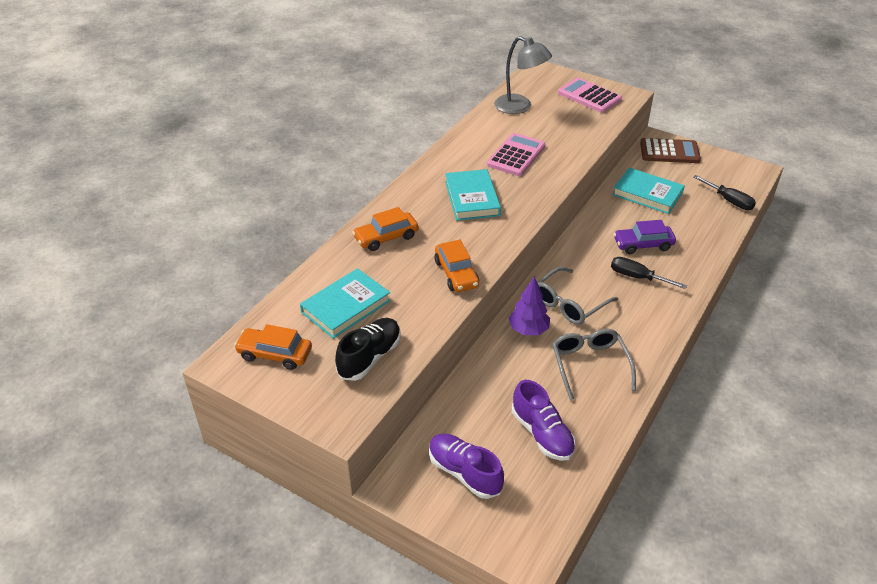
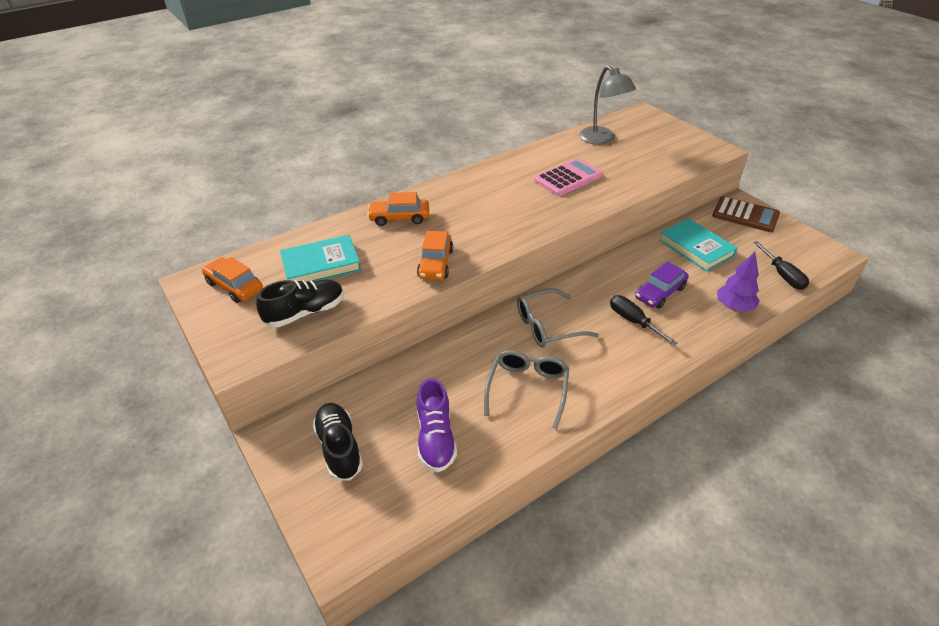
camera: 25 degrees right, 0 degrees up
purple shoe [429,434,504,499] -> black shoe [312,403,363,481]
turquoise book [445,169,501,221] -> none
purple tree [508,276,550,335] -> purple tree moved to [717,252,760,312]
pink calculator [558,78,622,113] -> none
purple car [614,220,676,254] -> purple car turned 60 degrees counterclockwise [635,262,689,309]

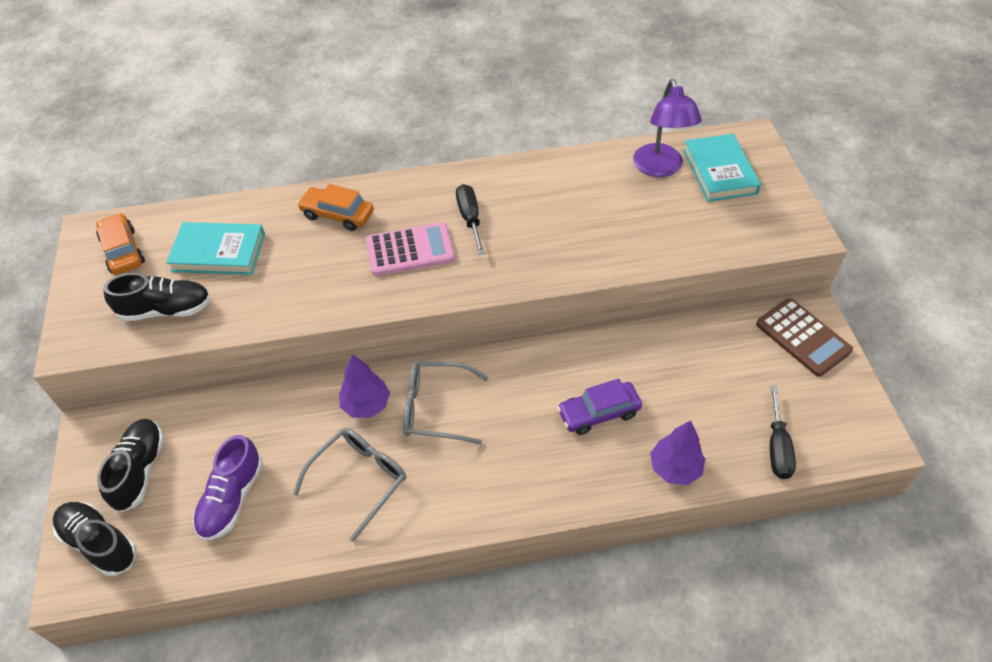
camera: 25 degrees right, 10 degrees up
orange car [417,231,453,280] -> none
pink calculator [535,158,602,196] -> pink calculator moved to [366,222,455,276]
grey lamp [579,65,636,145] -> purple lamp [633,79,702,177]
black screwdriver [610,295,677,346] -> black screwdriver moved to [456,184,485,255]
turquoise book [659,218,738,271] -> turquoise book moved to [683,134,761,202]
none -> black shoe [53,502,137,576]
none -> purple tree [339,354,390,418]

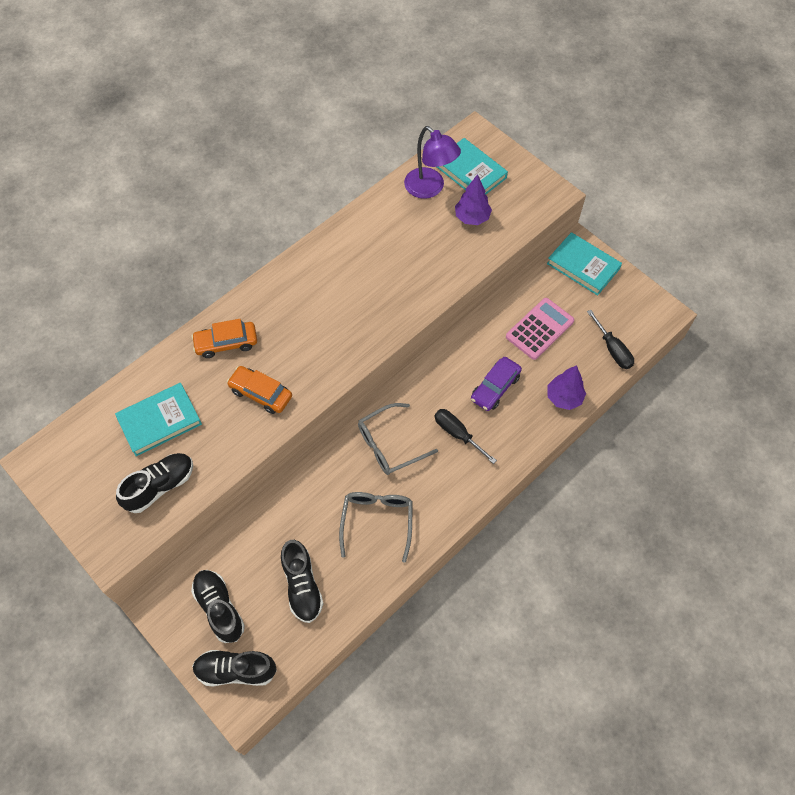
camera: 35 degrees left, 10 degrees up
orange car [96,213,145,275] -> orange car moved to [227,366,292,414]
purple shoe [193,435,263,540] -> black shoe [281,540,323,623]
purple tree [339,354,390,418] -> purple tree moved to [455,174,492,225]
pink calculator [366,222,455,276] -> pink calculator moved to [506,298,574,360]
black screwdriver [456,184,485,255] -> black screwdriver moved to [435,409,497,464]
brown calculator [756,298,853,377] -> turquoise book [547,232,622,296]

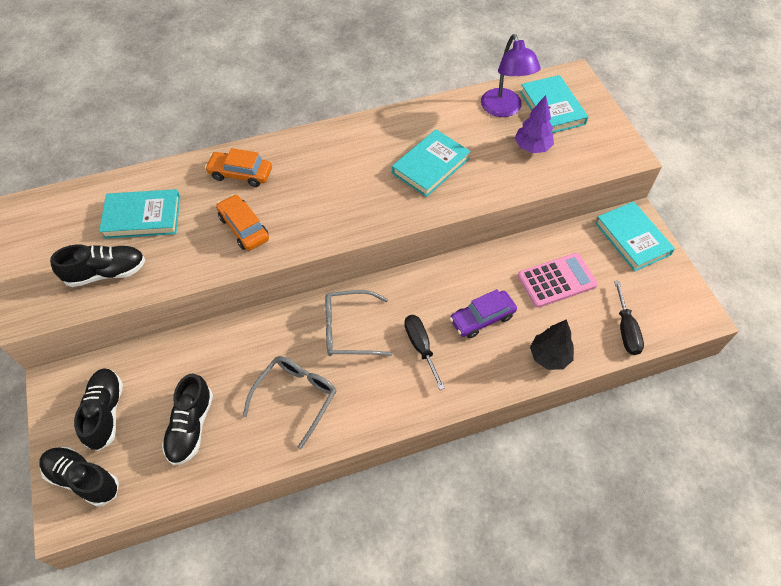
camera: 25 degrees right, 5 degrees down
purple tree [548,365,586,410] -> black tree [530,319,574,370]
none -> turquoise book [392,130,471,197]

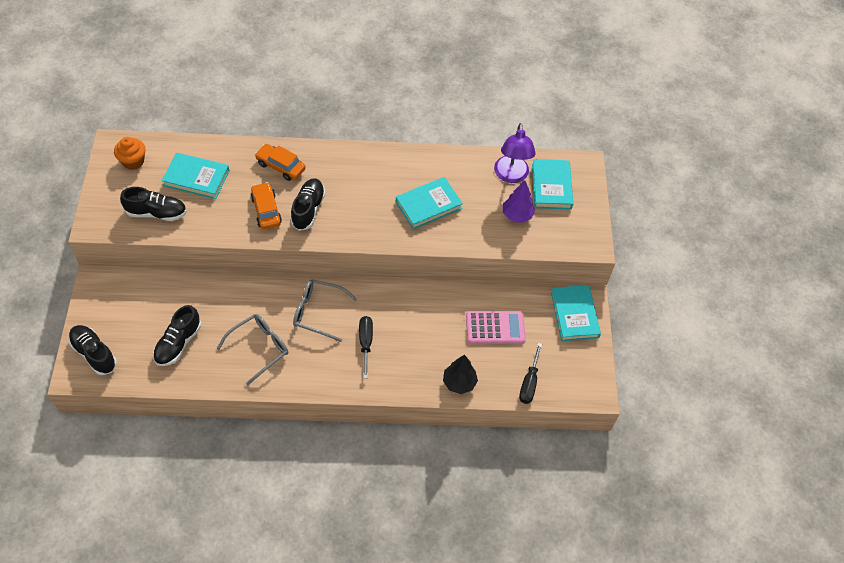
camera: 15 degrees right, 0 degrees up
black shoe [74,368,123,451] -> black shoe moved to [290,179,326,231]
purple car [449,289,517,338] -> none
none -> orange cupcake [114,137,146,170]

